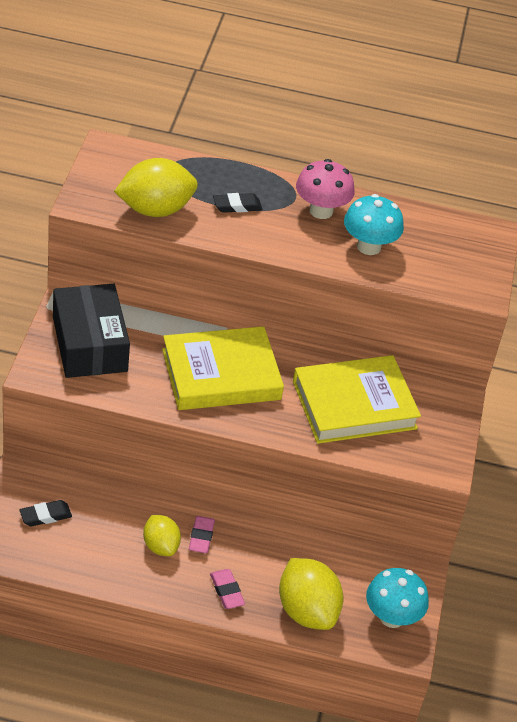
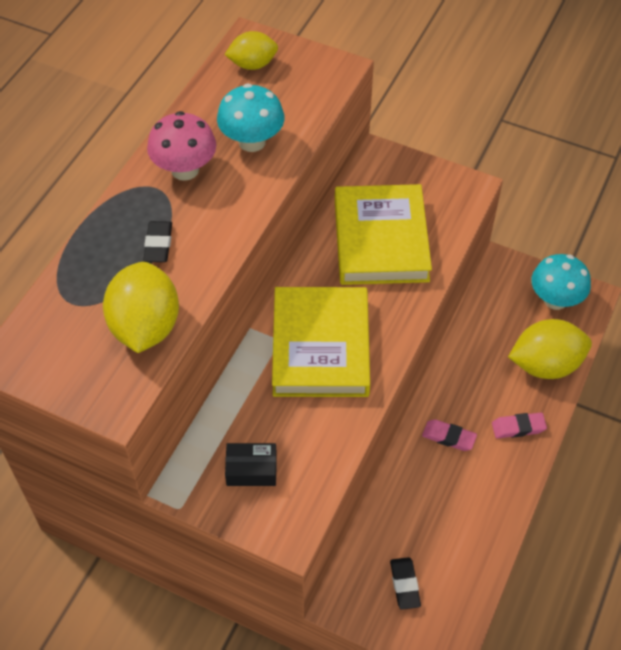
camera: 70 degrees left, 10 degrees up
black box [53,284,130,378] -> black box [225,443,277,486], size x0.48
yellow lemon [143,515,181,556] -> yellow lemon moved to [224,31,278,70]

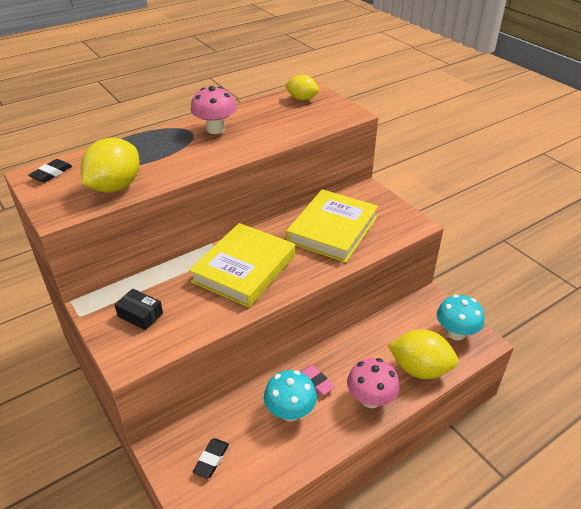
camera: 30 degrees right, 15 degrees down
black eraser [143,221,172,262] -> black eraser moved to [29,159,72,183]
turquoise mushroom [217,83,284,152] -> turquoise mushroom moved to [264,370,317,421]
pink eraser [492,413,547,438] -> pink mushroom [347,358,400,408]

